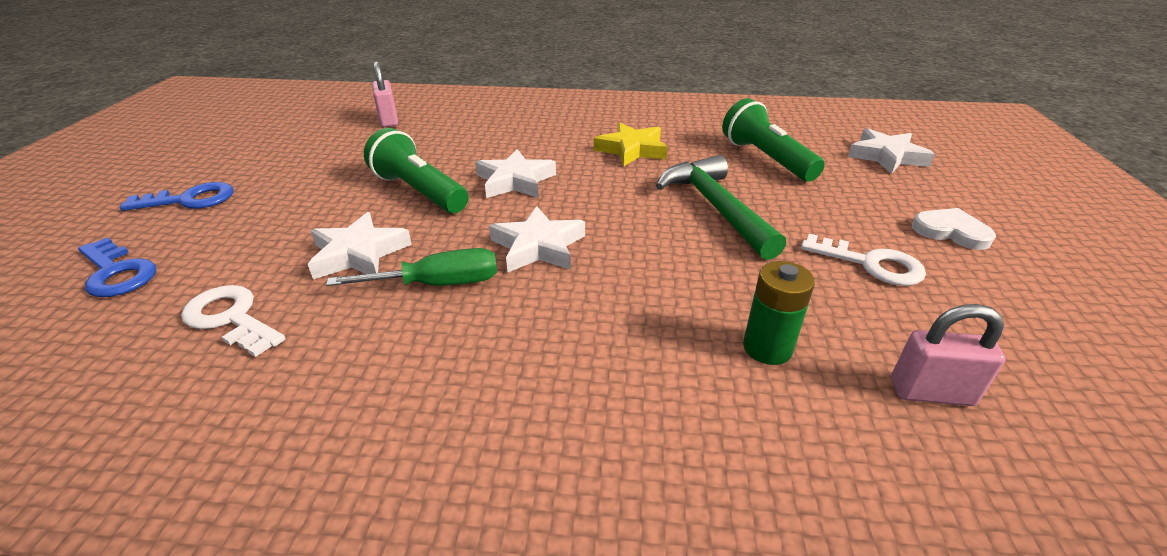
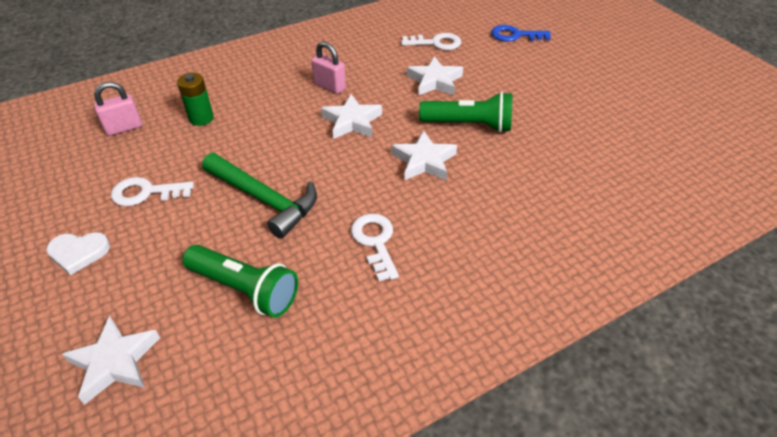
camera: 145 degrees right, 10 degrees up
blue key [120,182,233,211] -> none
green screwdriver [326,248,497,286] -> none
pink padlock [372,61,398,127] -> pink padlock moved to [311,41,346,94]
yellow star [594,122,668,166] -> white key [351,213,399,282]

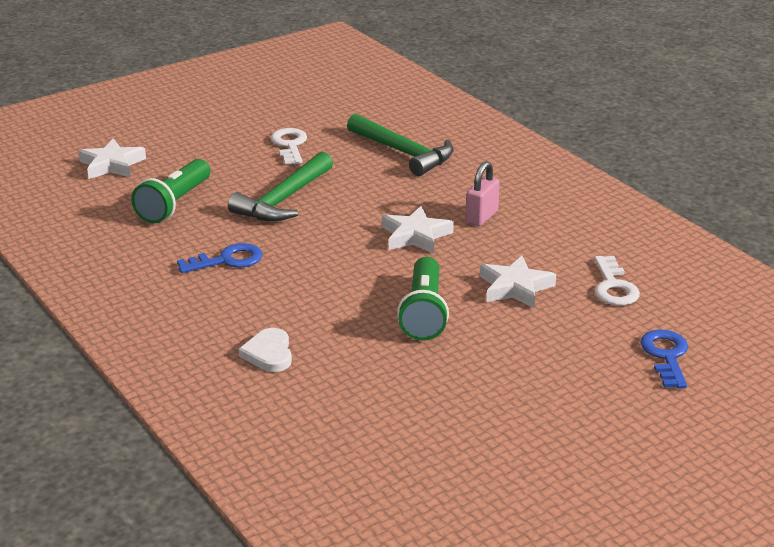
camera: 85 degrees right, 15 degrees down
white heart [46,232,110,275] -> white heart moved to [238,328,292,372]
pink padlock [94,82,142,136] -> none
green battery [177,73,214,126] -> green hammer [347,114,454,176]
white key [351,213,399,282] -> blue key [177,243,263,273]
white star [391,130,457,180] -> none

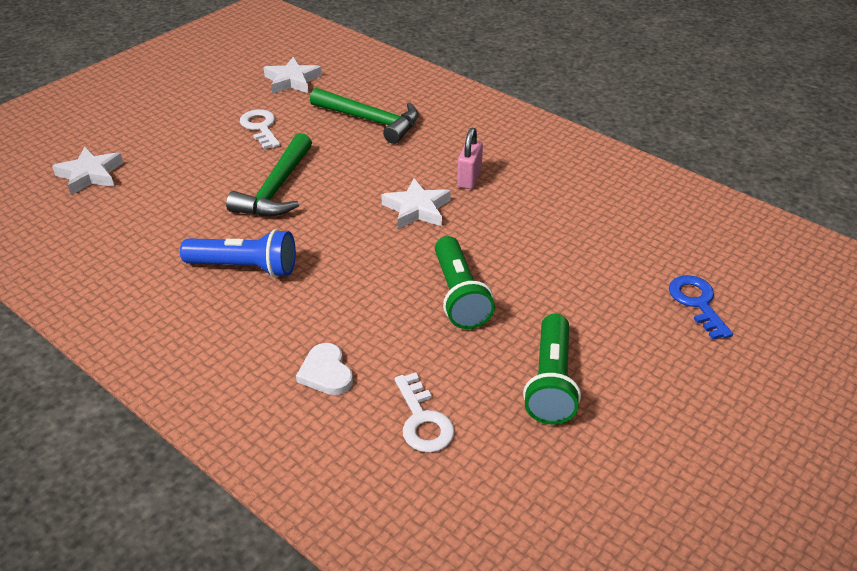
camera: 15 degrees left, 10 degrees up
green flashlight [131,159,210,223] -> green flashlight moved to [523,314,581,424]
blue key [177,243,263,273] -> blue flashlight [180,229,296,278]
white star [480,255,556,309] -> white star moved to [263,57,322,94]
white key [594,256,640,306] -> white key moved to [394,372,455,453]

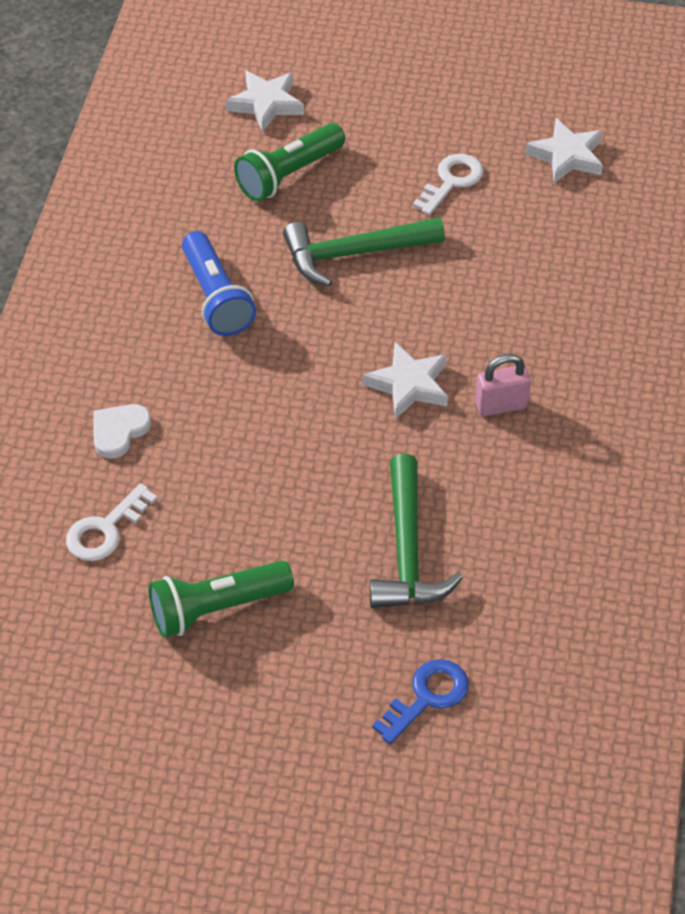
camera: 60 degrees right, 10 degrees up
green hammer [310,88,419,144] -> green hammer moved to [370,454,463,608]
green flashlight [435,236,495,329] -> green flashlight moved to [234,123,345,201]

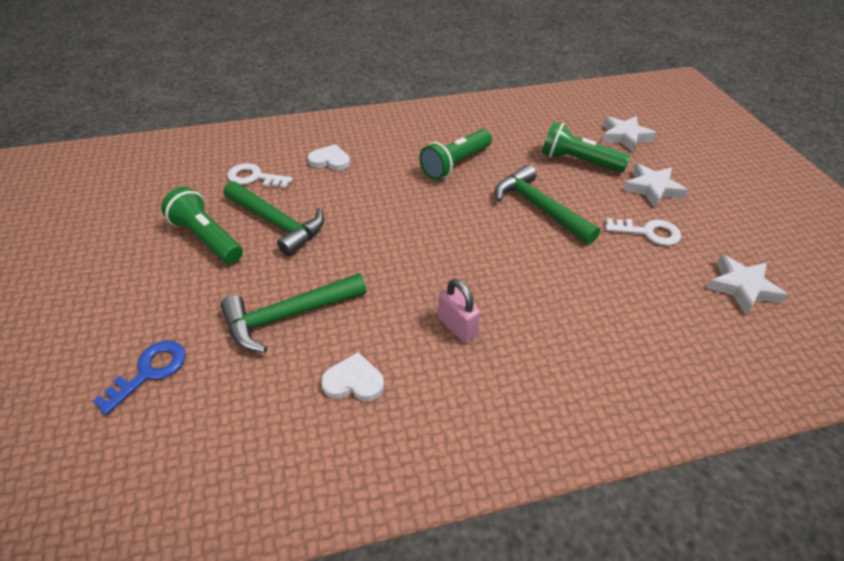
camera: 65 degrees right, 5 degrees down
blue flashlight [182,231,256,336] -> green flashlight [419,129,492,180]
white star [363,342,448,419] -> white star moved to [623,163,688,208]
blue key [372,659,469,744] -> blue key turned 75 degrees counterclockwise [93,341,186,415]
none -> green hammer [224,181,324,256]
none -> white heart [321,352,384,401]

